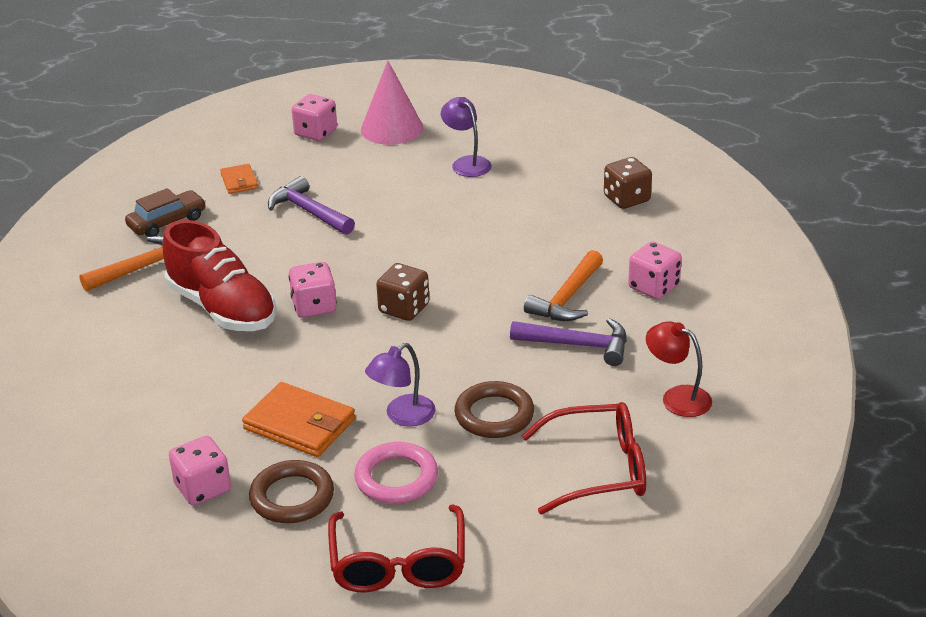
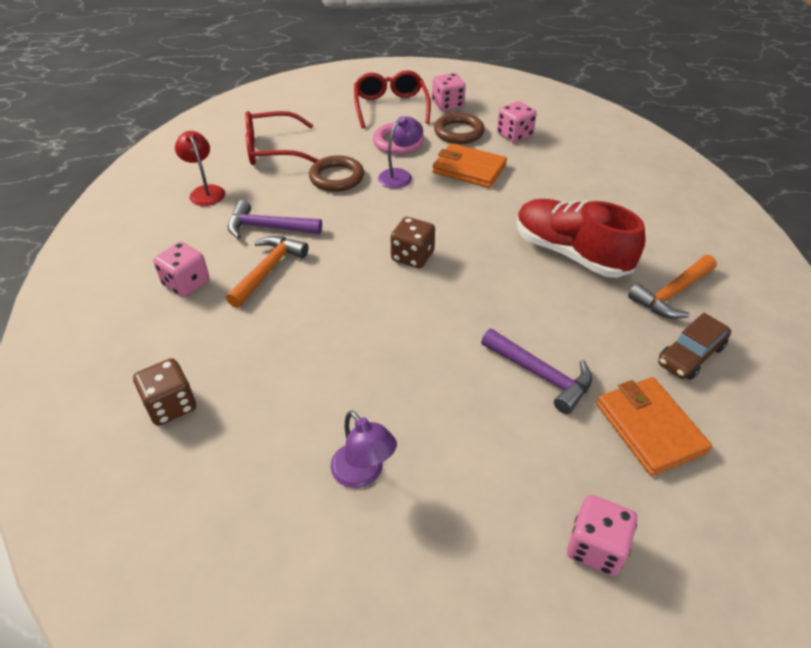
camera: 175 degrees right, 10 degrees up
orange wallet [220,164,258,194] -> orange wallet [596,377,712,476], size x1.80
pink dice [289,262,337,318] -> pink dice moved to [432,73,466,111]
pink cone [361,61,423,145] -> none
red lamp [646,321,712,417] -> red lamp turned 150 degrees counterclockwise [175,131,225,206]

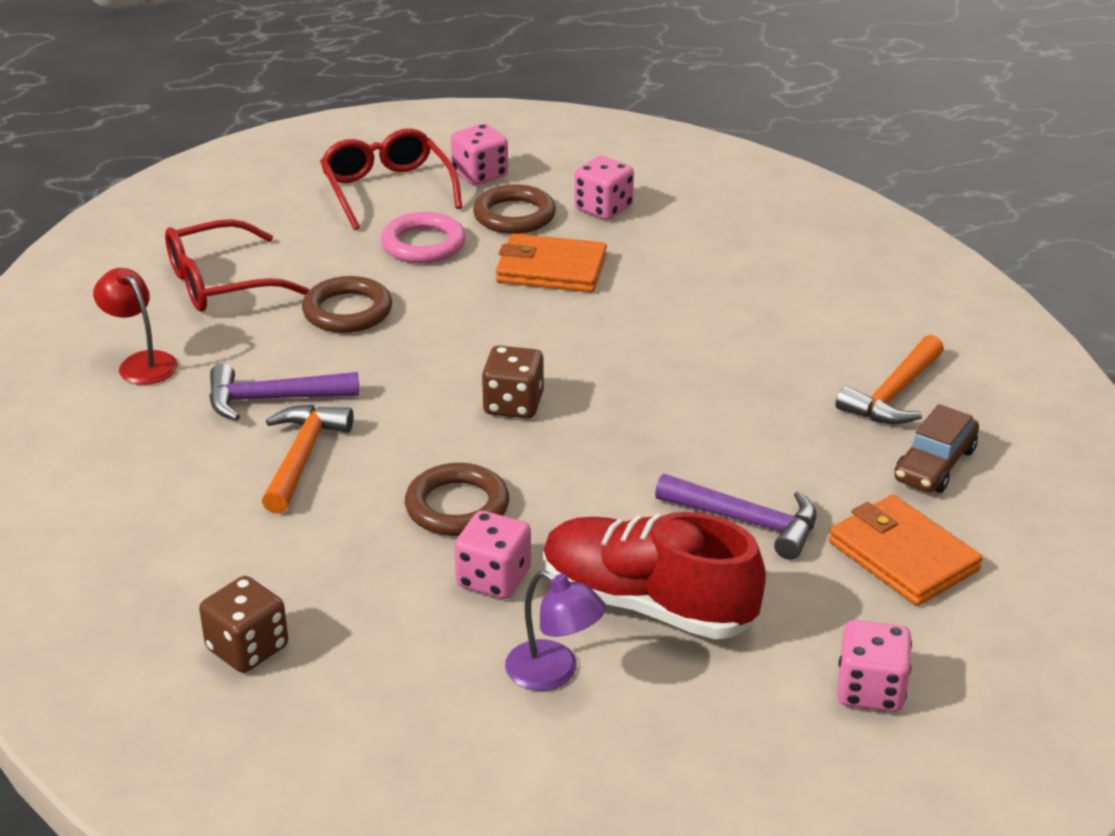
camera: 15 degrees left, 10 degrees down
pink dice [153,242,210,297] -> pink dice moved to [454,511,531,599]
purple lamp [378,116,423,188] -> none
red shoe [517,199,645,278] -> red shoe moved to [543,512,766,639]
none -> brown ring [405,463,509,536]

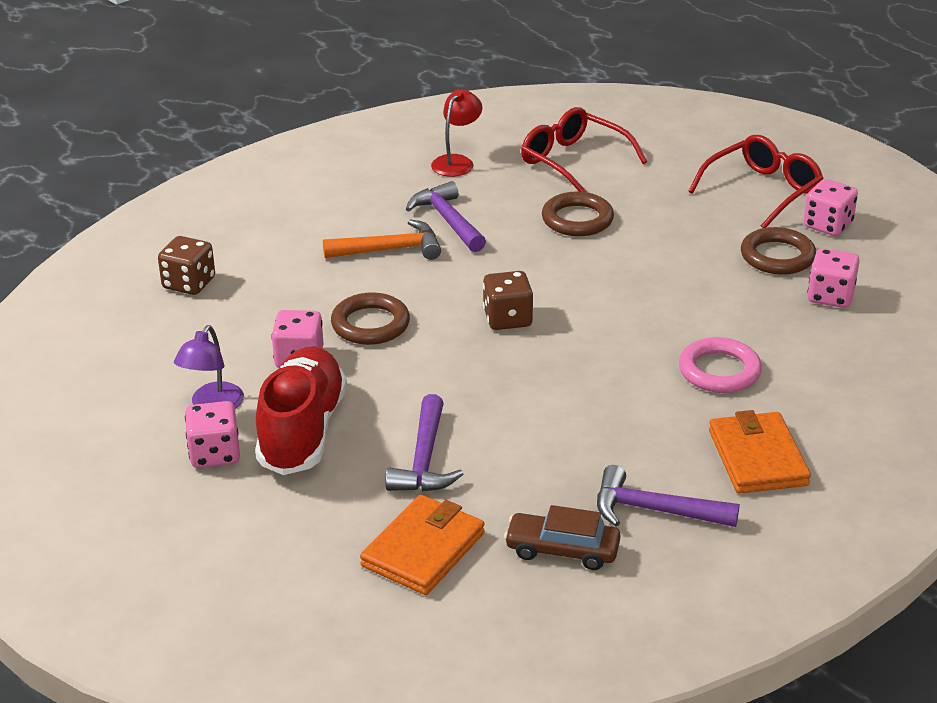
camera: 70 degrees right, 0 degrees up
pink ring [381,212,466,264] -> pink ring moved to [679,337,762,393]
orange wallet [496,233,607,292] -> orange wallet moved to [709,410,811,494]
orange hammer [835,335,944,425] -> purple hammer [597,465,740,527]
pink dice [837,620,912,712] -> pink dice moved to [185,401,240,468]

